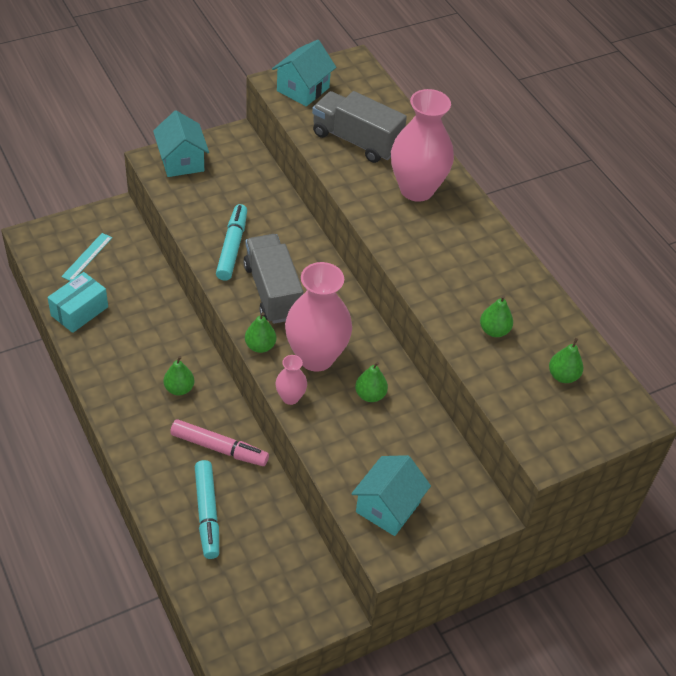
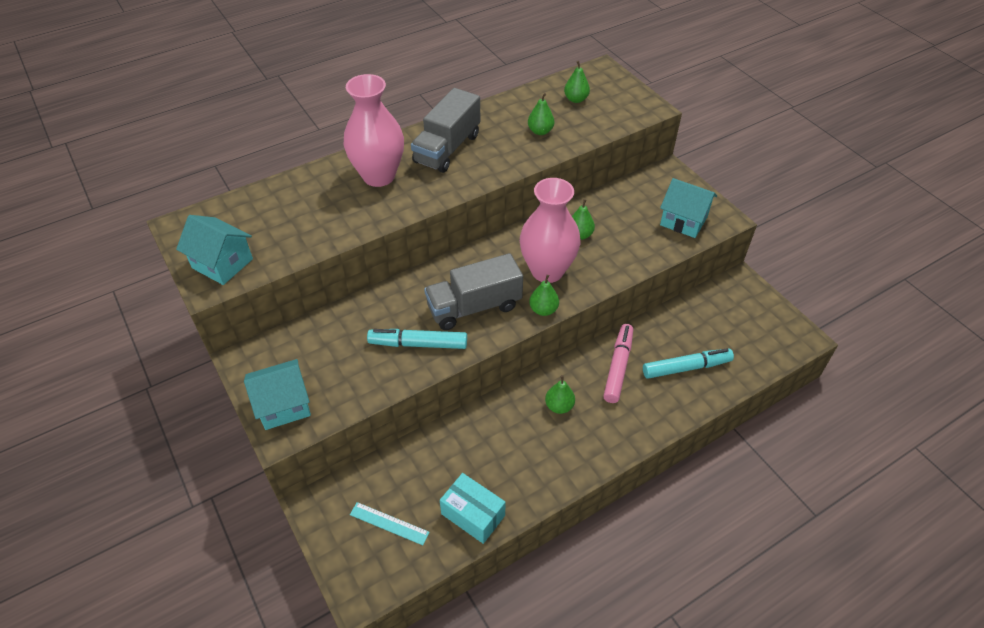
camera: 90 degrees left, 0 degrees up
pink vase [276,355,307,405] -> none
grey truck [312,91,407,163] -> grey truck moved to [411,88,480,173]

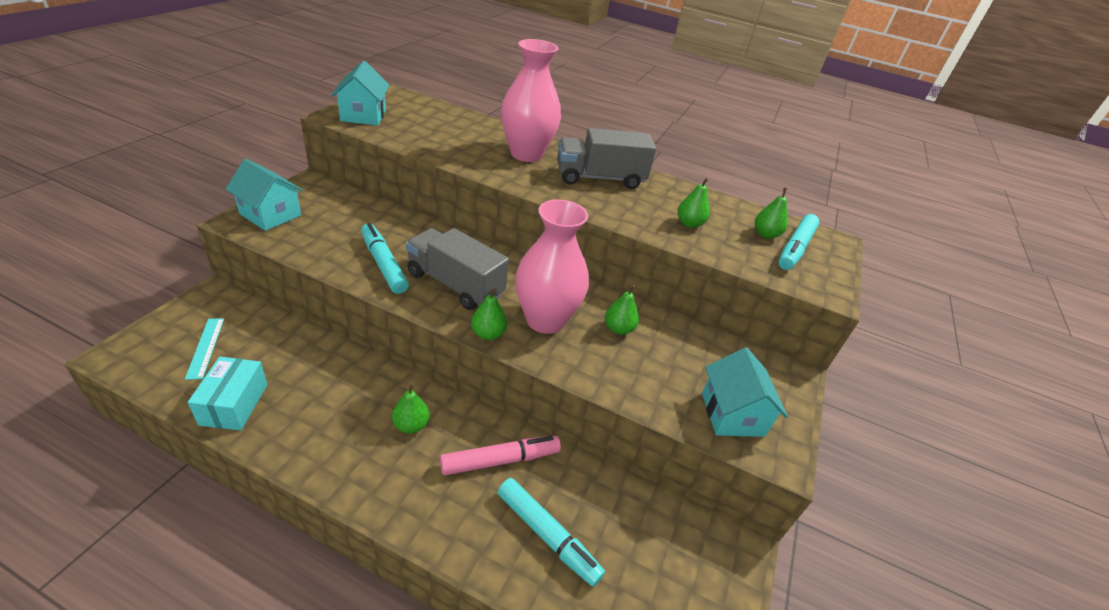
camera: 50 degrees right, 10 degrees down
none -> turquoise marker [778,214,819,270]

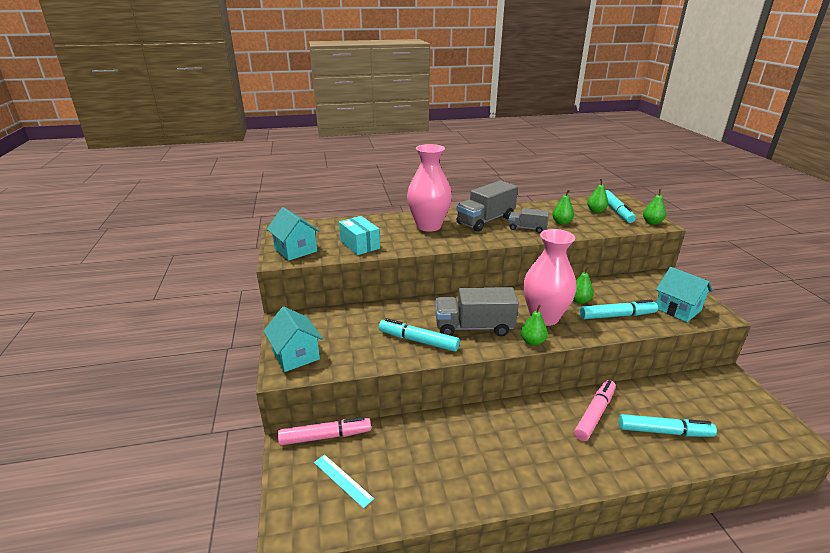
camera: 30 degrees left, 10 degrees down
turquoise box [188,357,268,431] -> turquoise box moved to [339,216,380,255]
turquoise house [226,159,303,231] -> turquoise house turned 60 degrees clockwise [264,307,323,372]
green pear [392,383,430,433] -> green pear moved to [643,189,666,225]
none -> pink marker [278,417,371,445]
none -> grey truck [509,208,549,233]
none -> turquoise marker [580,300,658,319]

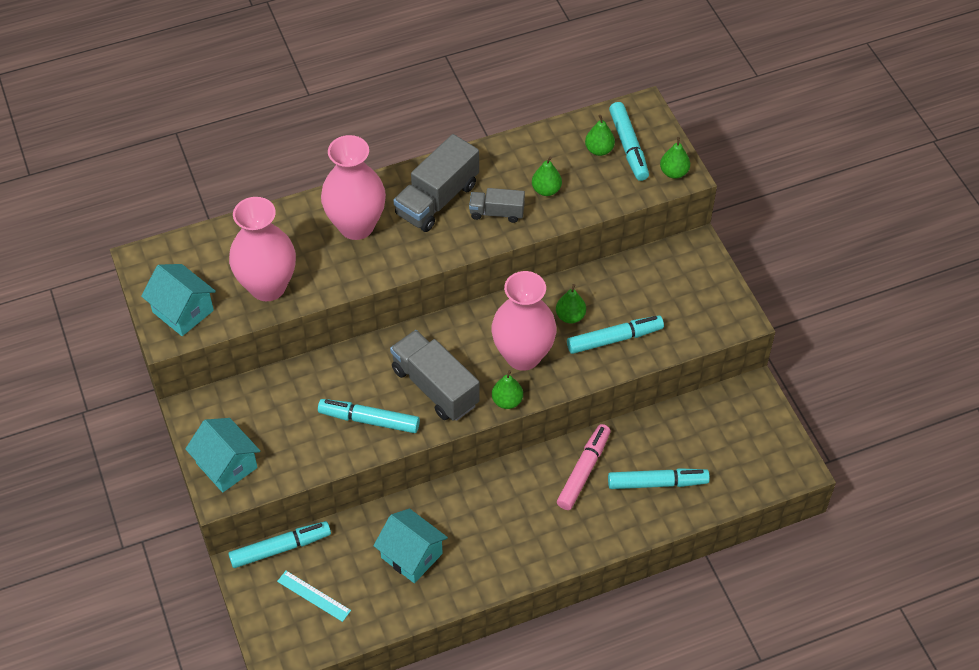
camera: 10 degrees left, 25 degrees up
pink marker [278,417,371,445] -> turquoise marker [228,521,331,568]
turquoise box [339,216,380,255] -> pink vase [229,197,296,301]
grey truck [435,287,519,336] -> grey truck turned 60 degrees clockwise [390,330,480,421]
turquoise house [656,267,712,322] -> turquoise house moved to [373,509,448,583]

